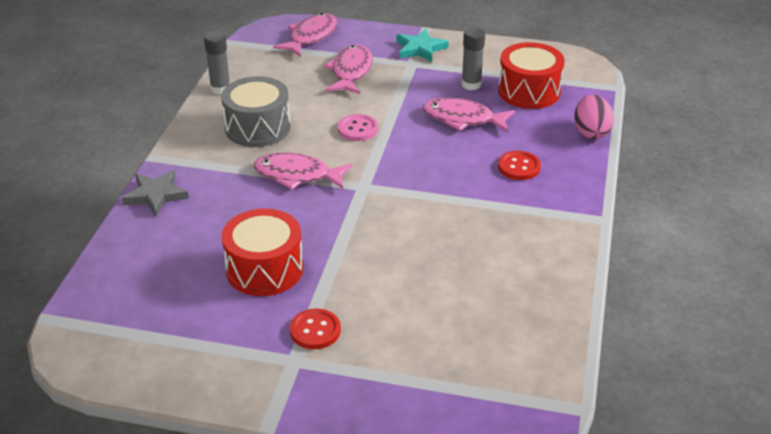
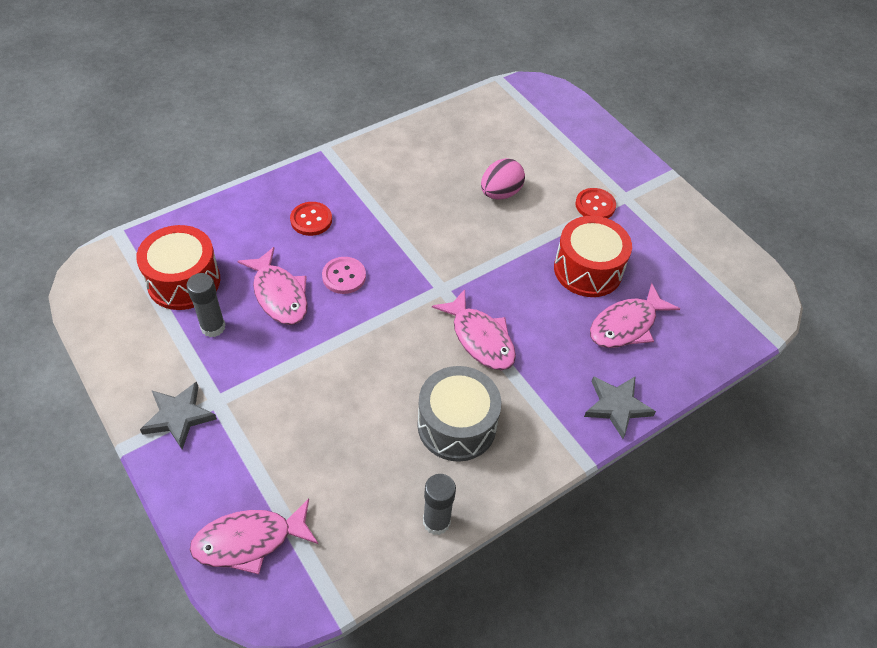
camera: 140 degrees left, 15 degrees up
pink fish [324,45,373,94] -> pink fish moved to [590,283,680,348]
pink button [338,114,378,141] -> pink button moved to [322,257,366,294]
turquoise star [397,29,449,62] -> grey star [140,381,217,449]
pink egg [574,95,614,139] -> pink egg moved to [481,158,525,200]

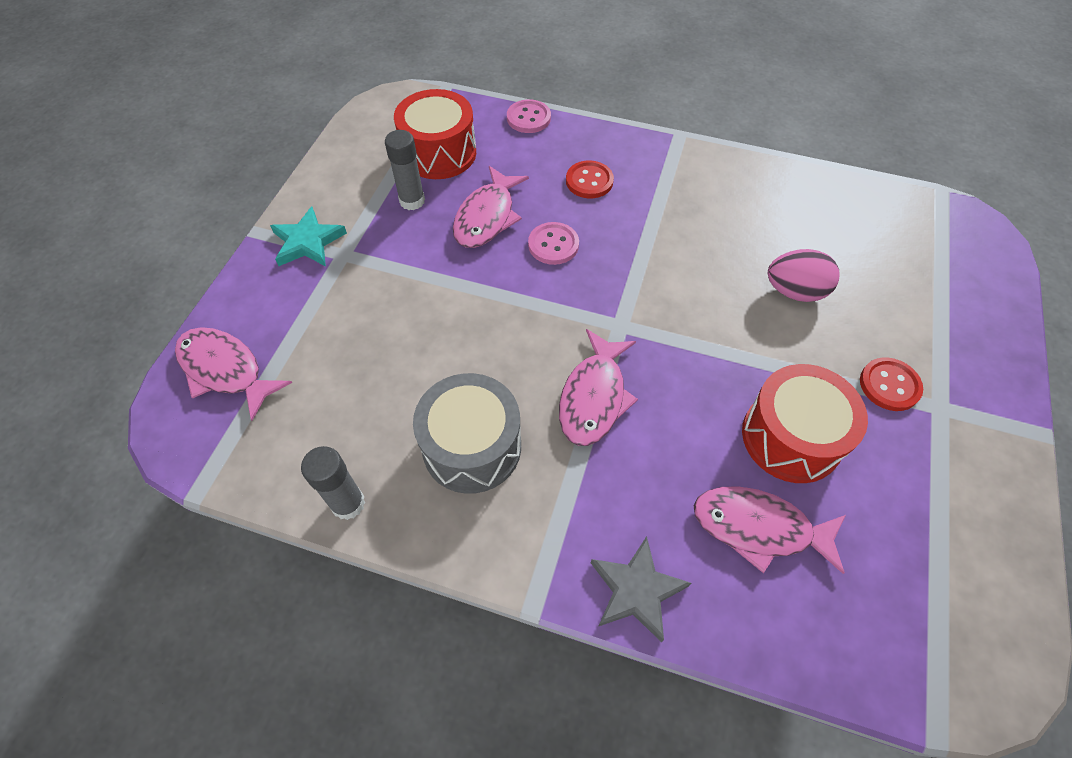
camera: 55 degrees right, 5 degrees up
grey star [140,381,217,449] -> turquoise star [270,206,347,267]
none -> pink button [507,99,551,133]

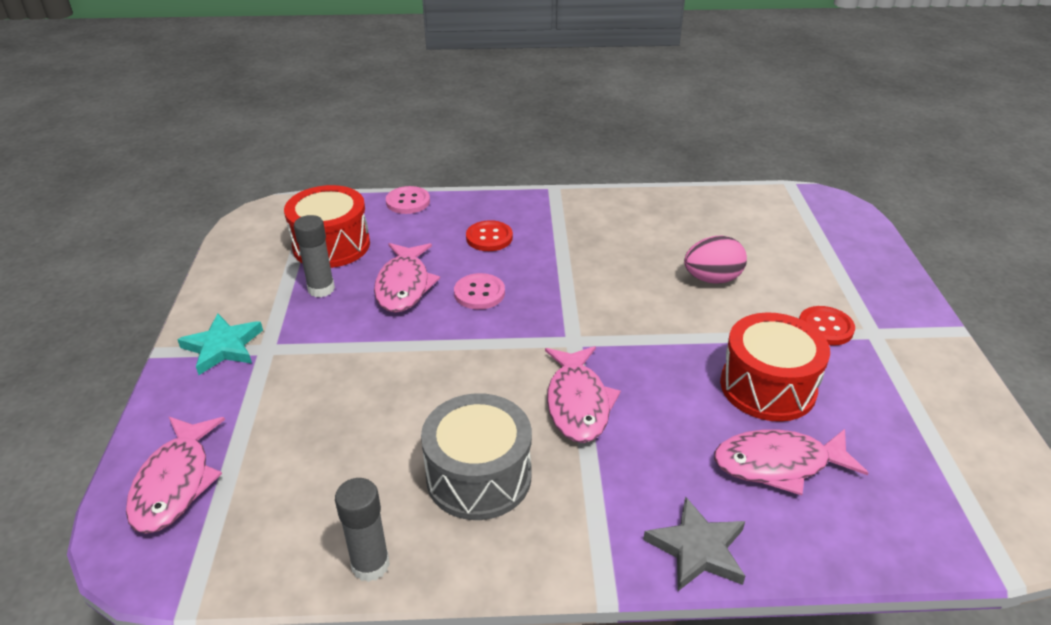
camera: 20 degrees left, 20 degrees down
pink fish [175,327,292,421] -> pink fish turned 105 degrees counterclockwise [126,417,225,534]

